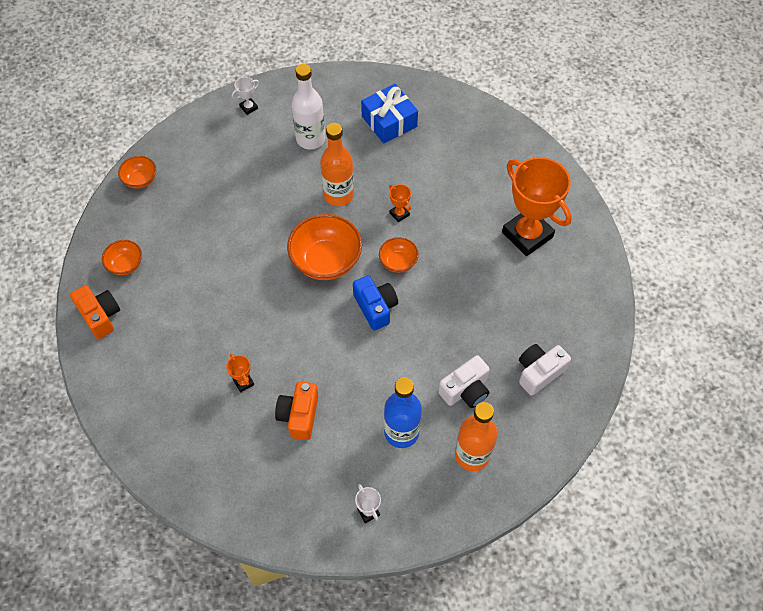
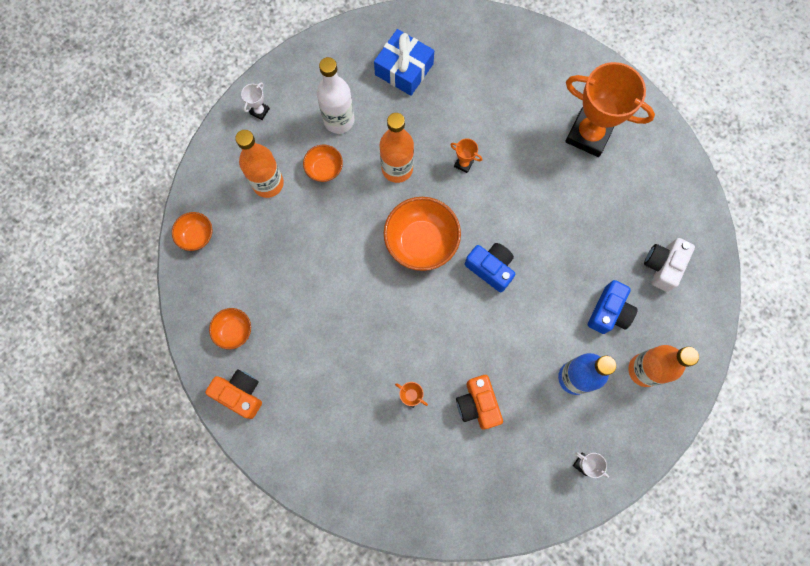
camera: 25 degrees left, 15 degrees up
orange bowl [379,237,419,273] -> orange bowl moved to [303,145,343,182]
white camera [438,355,490,408] -> blue camera [588,280,638,334]
none -> orange bottle [235,130,284,198]

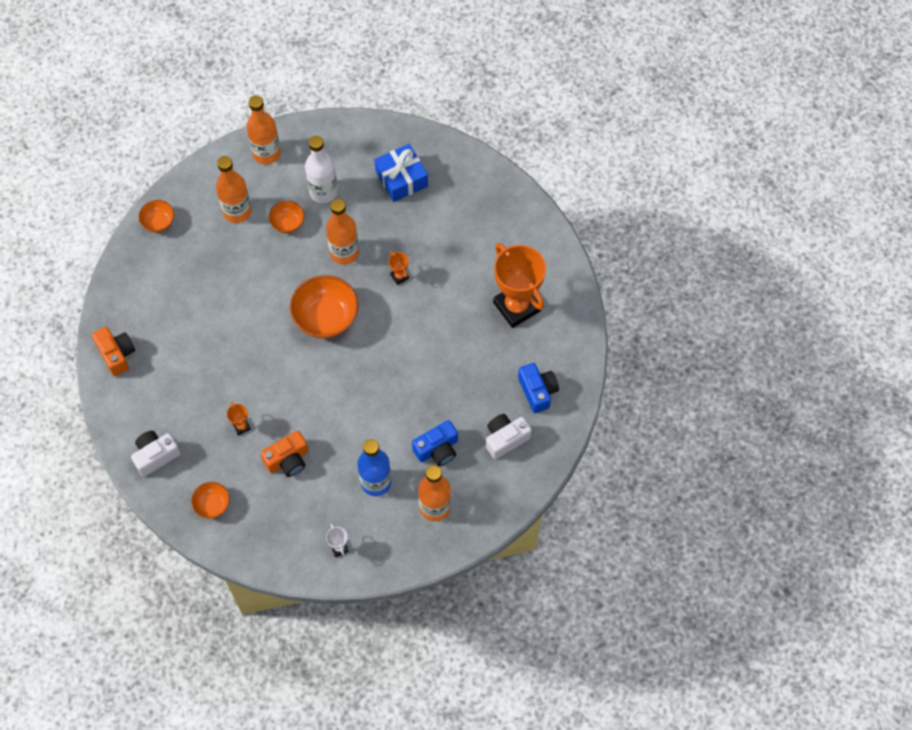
camera: 30 degrees right, 10 degrees down
orange bowl [209,308,251,350] -> orange bowl moved to [191,482,230,519]
white trophy [241,82,270,120] -> orange bottle [247,95,281,164]
orange camera [456,375,503,429] -> orange camera turned 135 degrees counterclockwise [260,431,309,477]
blue camera [465,243,515,292] -> blue camera moved to [518,363,559,413]
none -> white camera [131,431,181,477]

